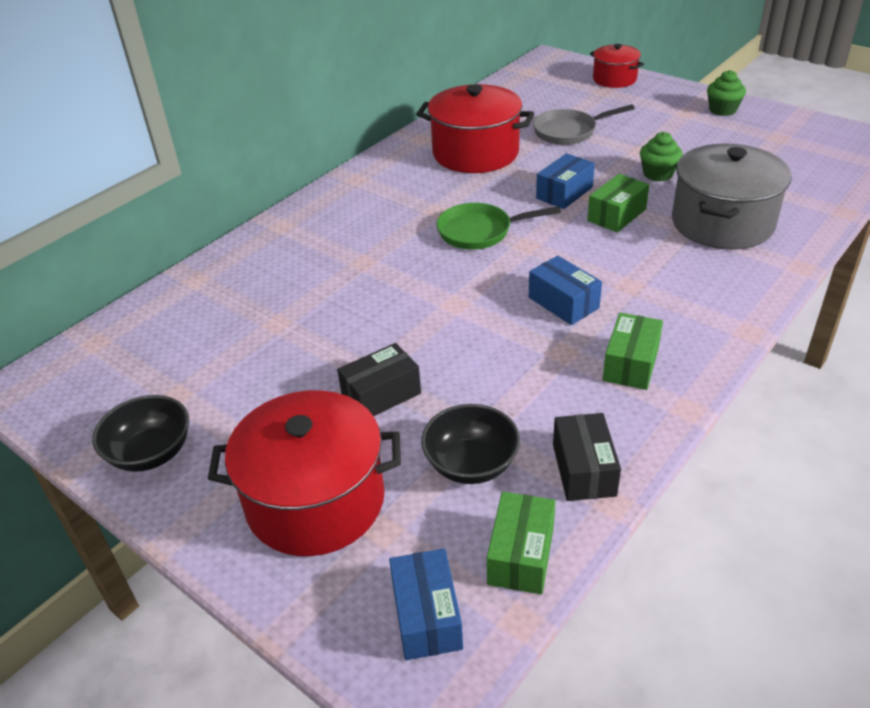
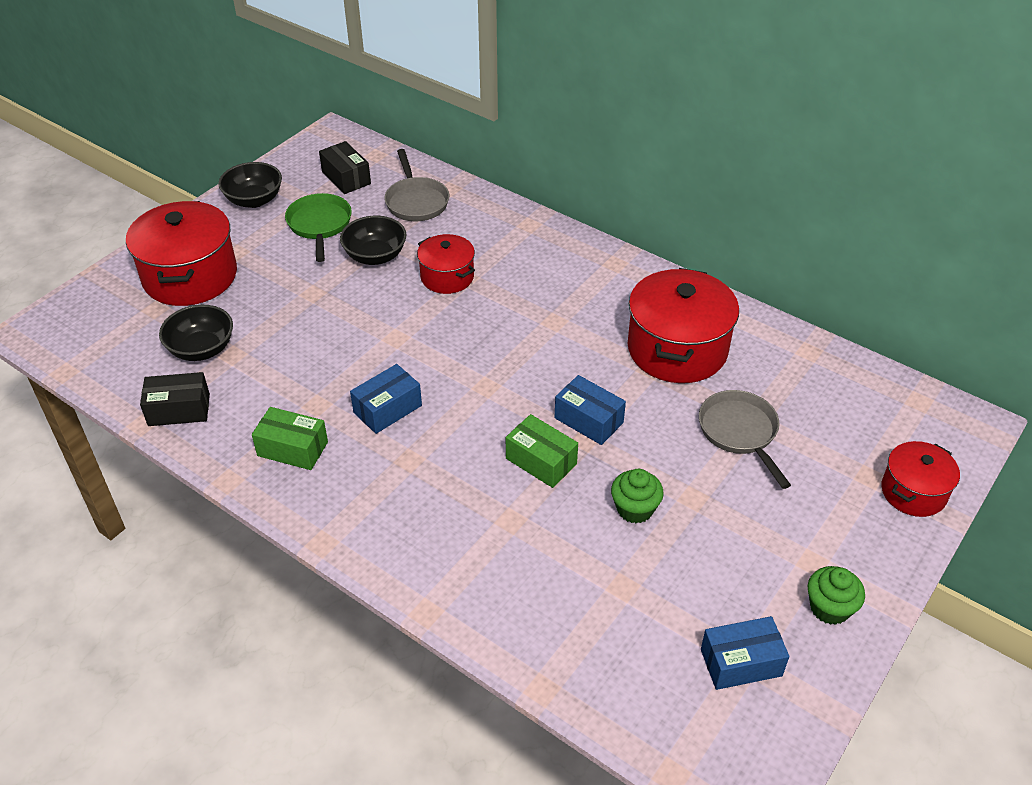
camera: 85 degrees right, 5 degrees up
black box [337,343,421,416] -> black box moved to [319,141,371,194]
blue box [389,549,463,660] -> blue box moved to [701,616,789,690]
green pan [437,203,561,250] -> green pan moved to [285,193,352,262]
green box [487,492,555,594] -> none
grey pot [672,143,792,250] -> none
none -> black bowl [340,216,407,265]
none -> grey pan [384,149,449,221]
none -> red pot [417,234,475,294]

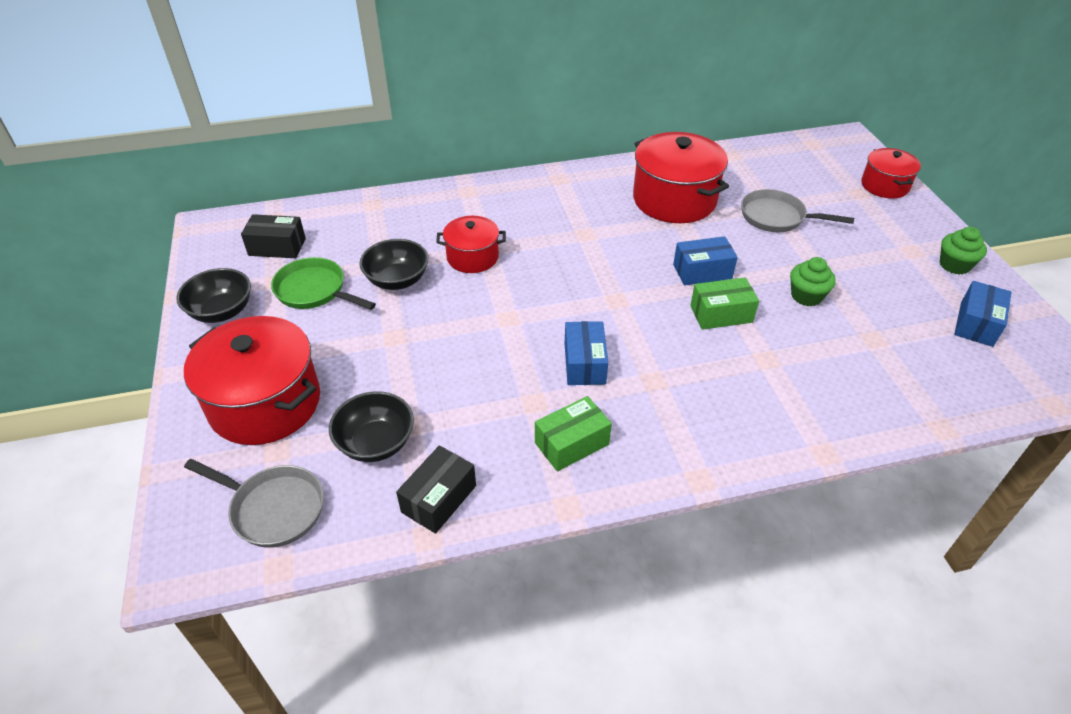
camera: 50 degrees left, 0 degrees up
grey pan [384,149,449,221] -> grey pan moved to [184,459,324,548]

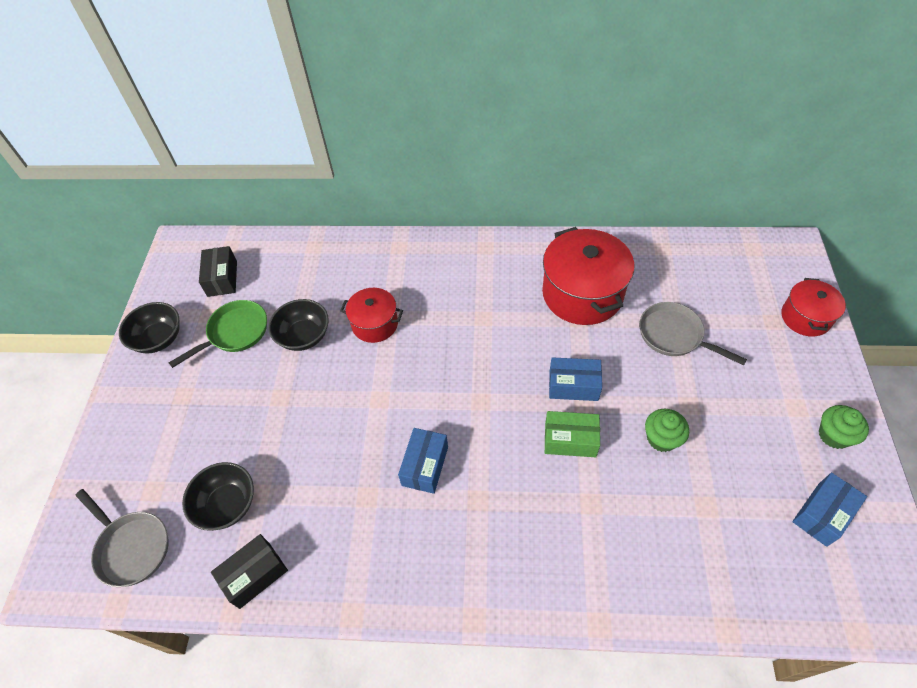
camera: 20 degrees right, 10 degrees up
red pot [184,316,320,445] -> none
black box [241,214,306,258] -> black box turned 60 degrees clockwise [199,246,237,297]
green pan [271,257,376,310] -> green pan turned 90 degrees clockwise [169,300,267,368]
green box [535,396,612,472] -> none

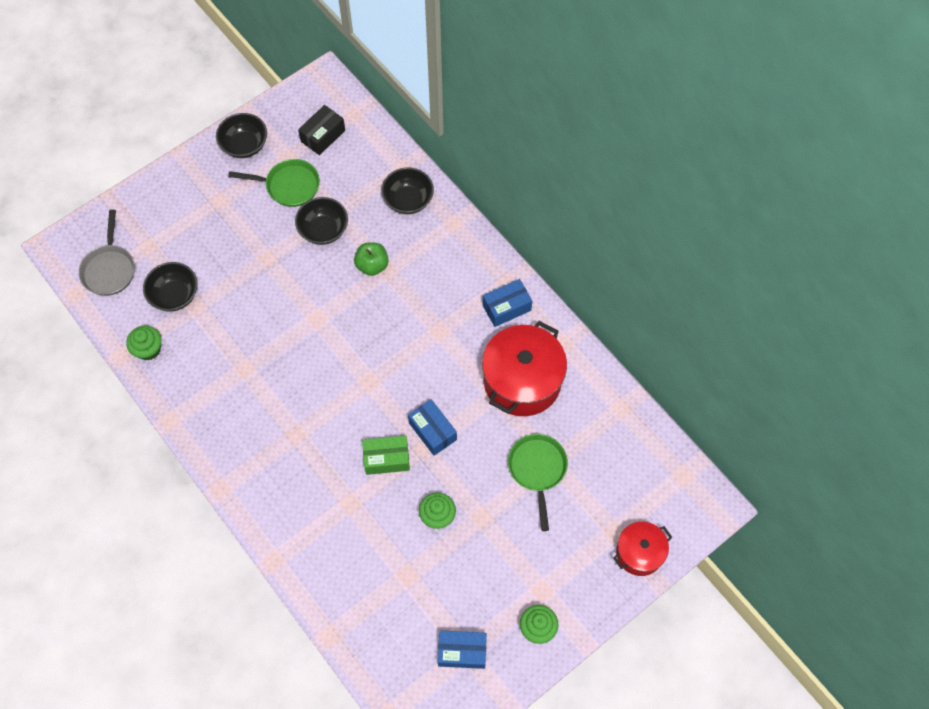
camera: 45 degrees right, 10 degrees up
black box [211,534,288,609] -> green cupcake [126,326,162,361]
red pot [340,288,403,343] -> green apple [354,243,389,276]
blue box [398,428,448,494] -> blue box moved to [482,279,532,327]
green box [545,411,600,457] -> green box turned 60 degrees counterclockwise [362,436,410,475]
grey pan [639,302,747,366] -> green pan [508,434,568,531]
none -> black bowl [381,168,434,214]

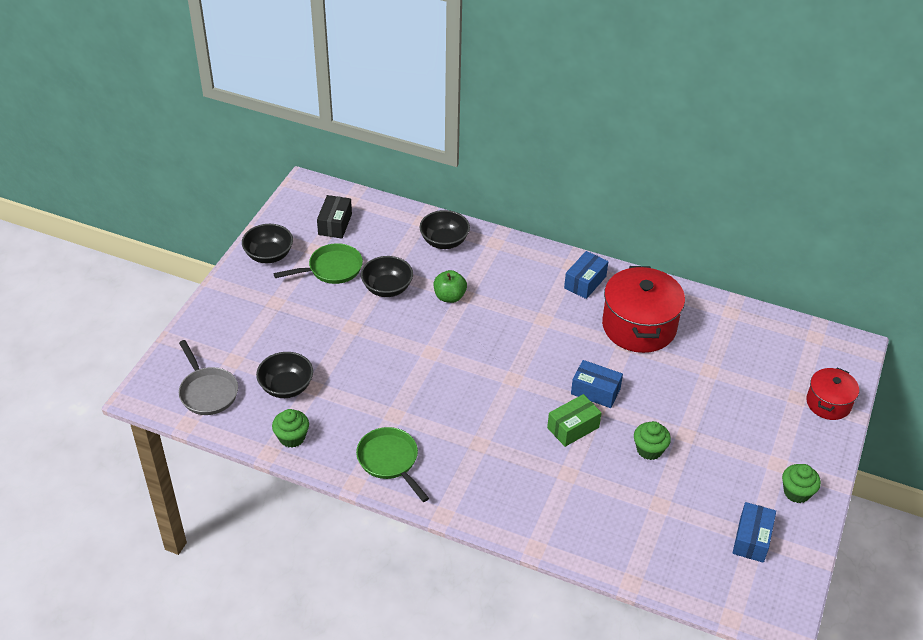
camera: 30 degrees left, 20 degrees down
blue box [438,631,487,669] -> blue box turned 45 degrees counterclockwise [733,502,776,563]
green pan [508,434,568,531] -> green pan moved to [356,427,429,502]

